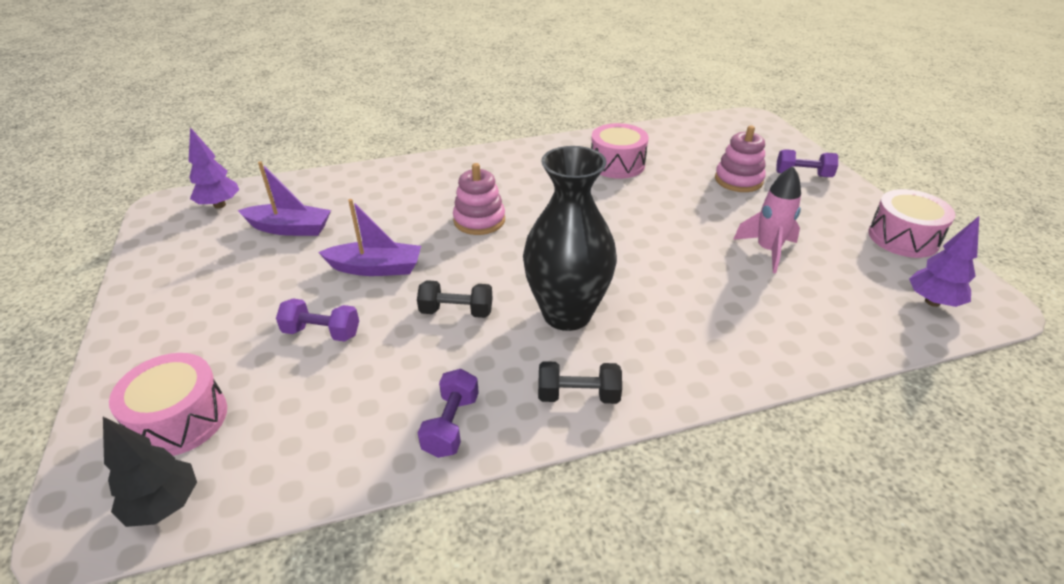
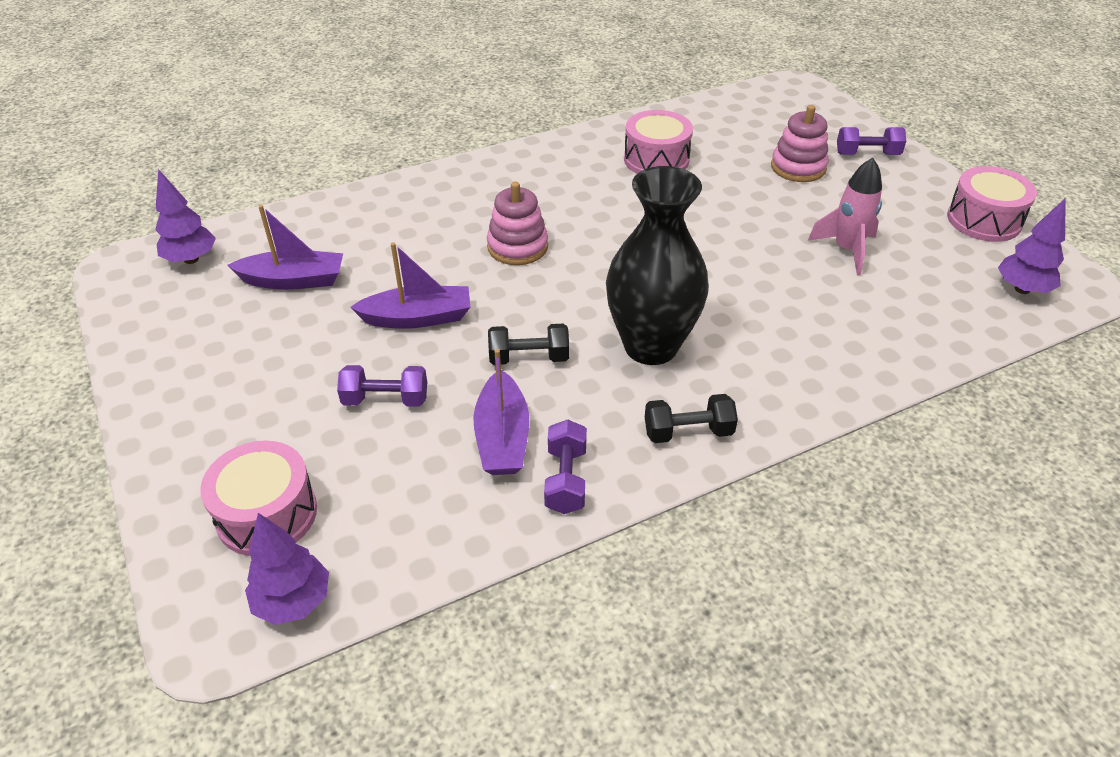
camera: 10 degrees left, 5 degrees up
black tree [103,417,197,527] -> purple tree [245,513,329,625]
none -> purple boat [473,349,529,475]

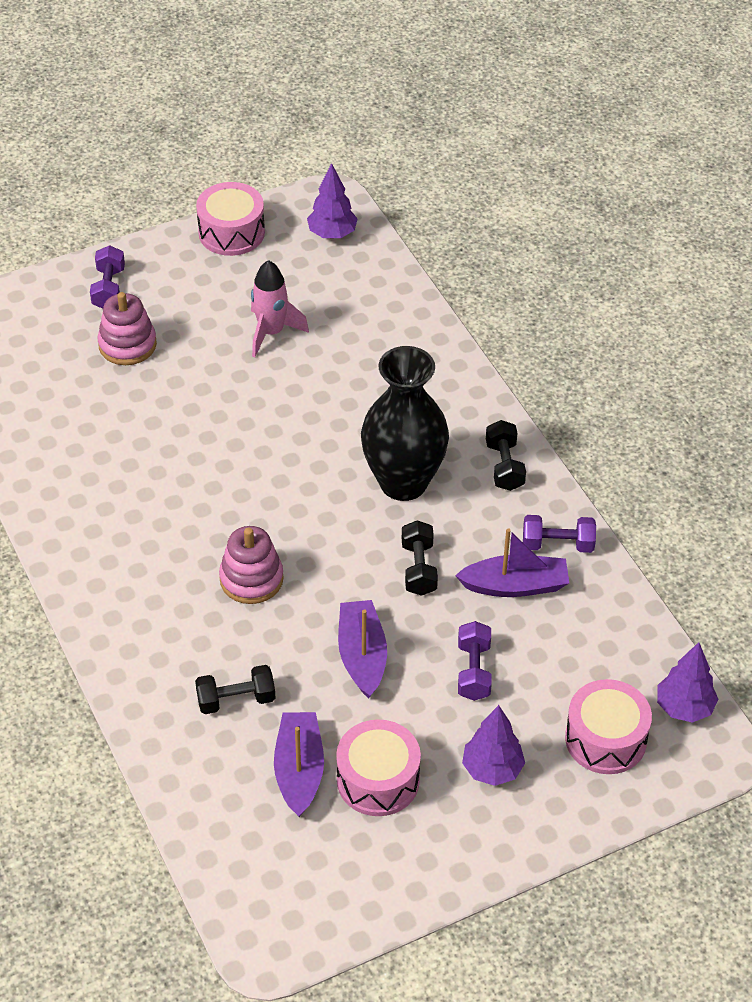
camera: 90 degrees left, 5 degrees up
purple tree [155,169,216,264] -> purple tree moved to [462,705,525,786]
pink drum [624,110,693,174] -> pink drum moved to [336,719,421,816]
none -> black dumbbell [195,665,275,714]

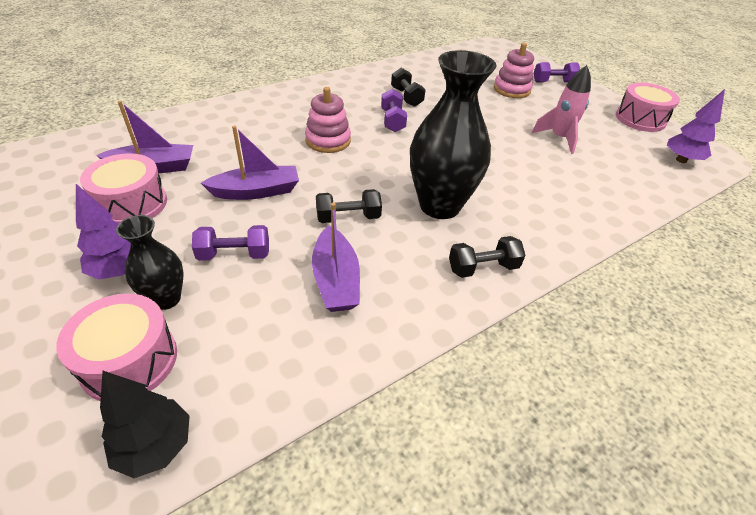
camera: 80 degrees right, 5 degrees down
black dumbbell [195,665,275,714] -> black dumbbell moved to [391,68,426,107]
purple dumbbell [523,515,596,553] -> purple dumbbell moved to [381,89,407,132]
purple tree [657,642,718,723] -> black tree [100,371,190,478]
none -> black vase [116,215,184,310]

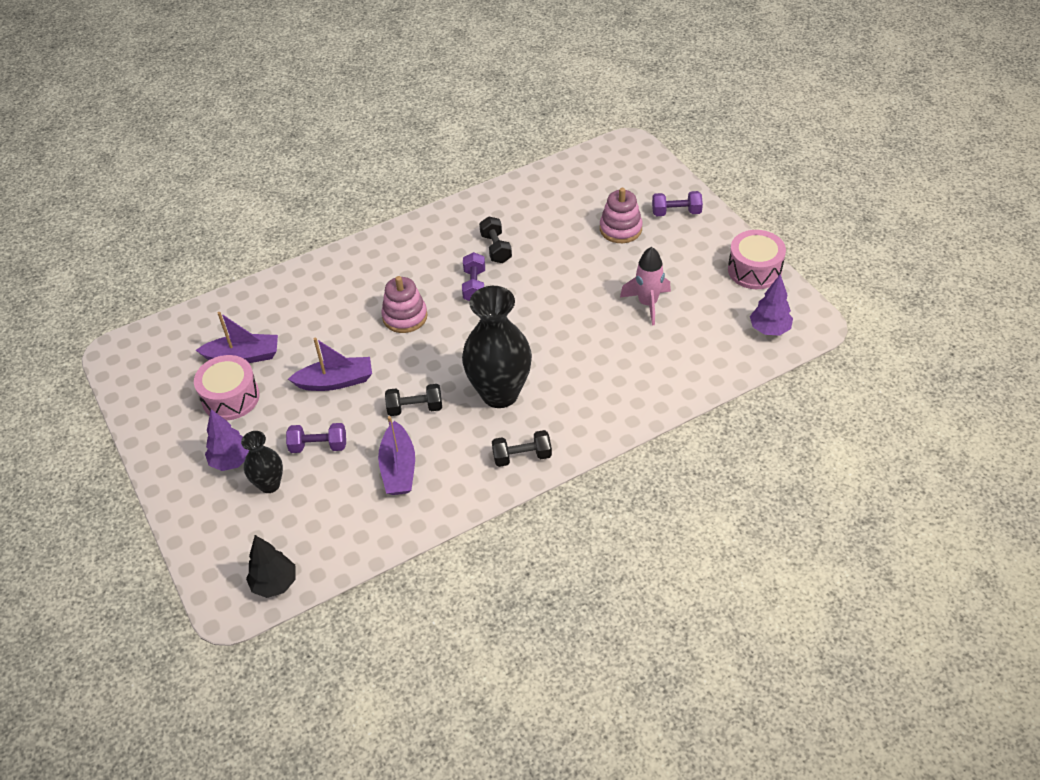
camera: 10 degrees right, 5 degrees up
pink drum [56,294,177,401] -> none

